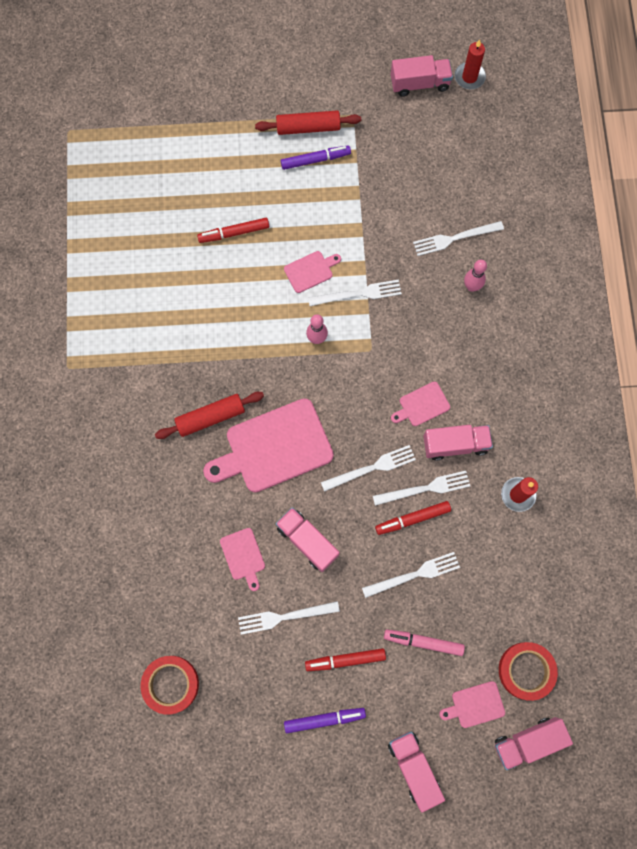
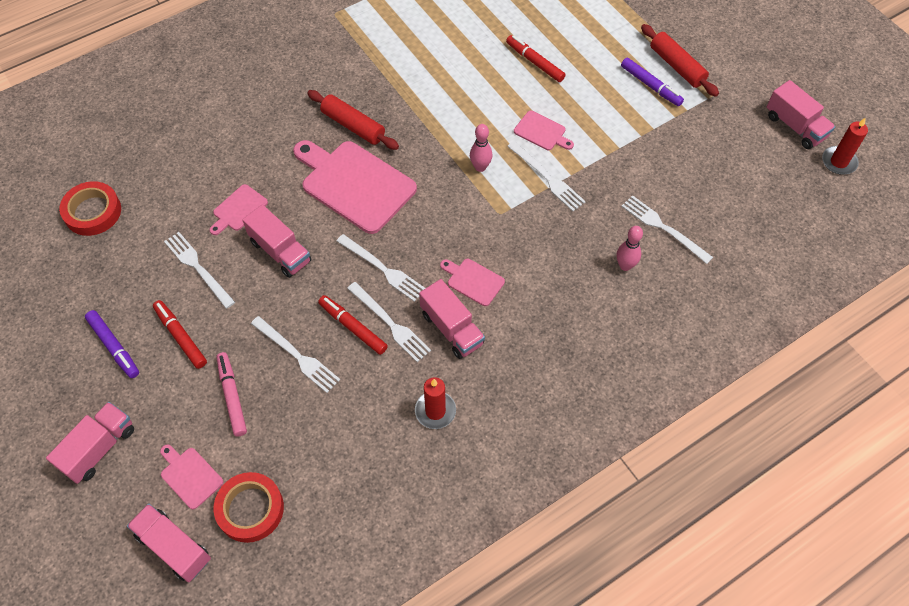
camera: 60 degrees right, 15 degrees down
pink truck [276,507,340,572] -> pink truck turned 120 degrees clockwise [242,205,312,278]

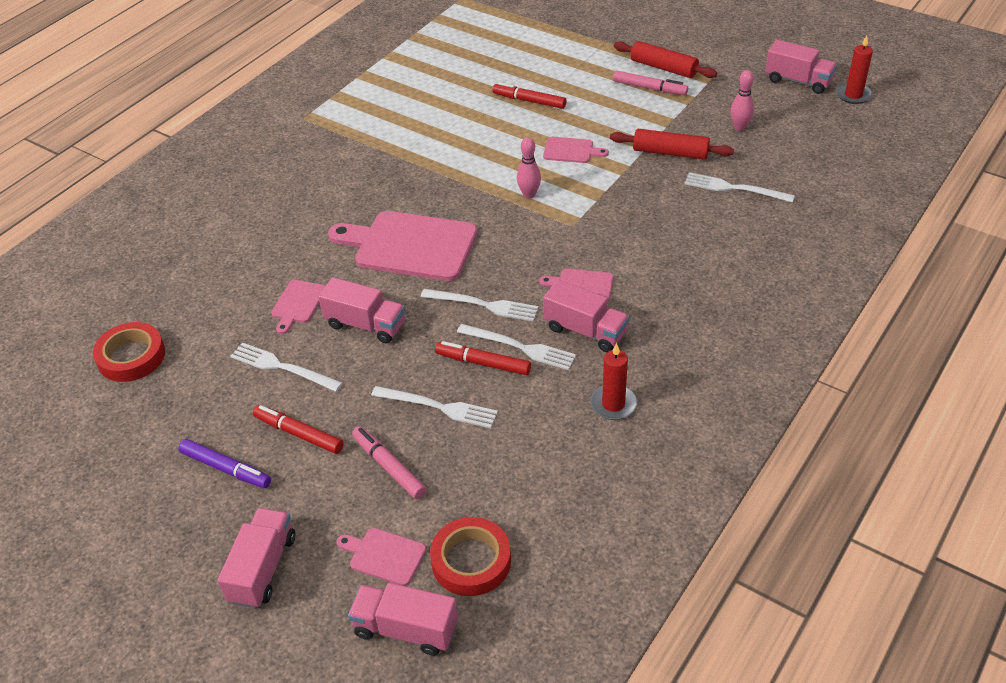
camera: 20 degrees left, 15 degrees down
red rolling pin [307,90,399,150] -> red rolling pin moved to [610,129,734,160]
white fork [507,141,586,211] -> none
pink bowling pin [617,226,643,271] -> pink bowling pin moved to [730,70,754,131]
purple marker [621,58,684,106] -> pink marker [613,71,688,95]

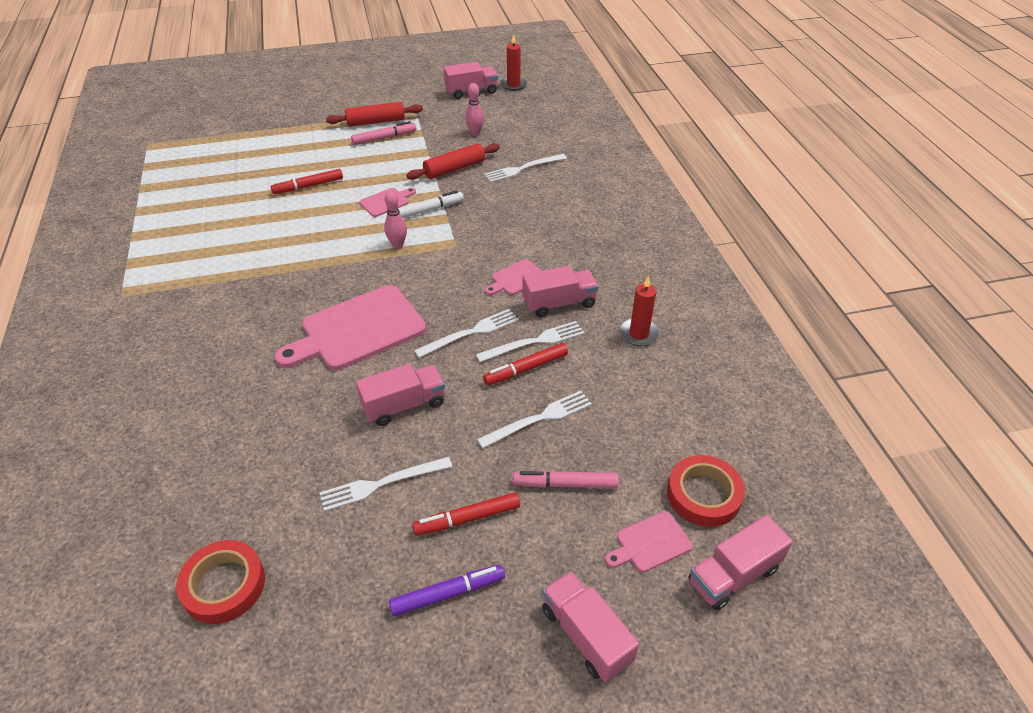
camera: 50 degrees left, 0 degrees up
pink cutting board [271,280,325,334] -> none
none -> white marker [398,190,464,218]

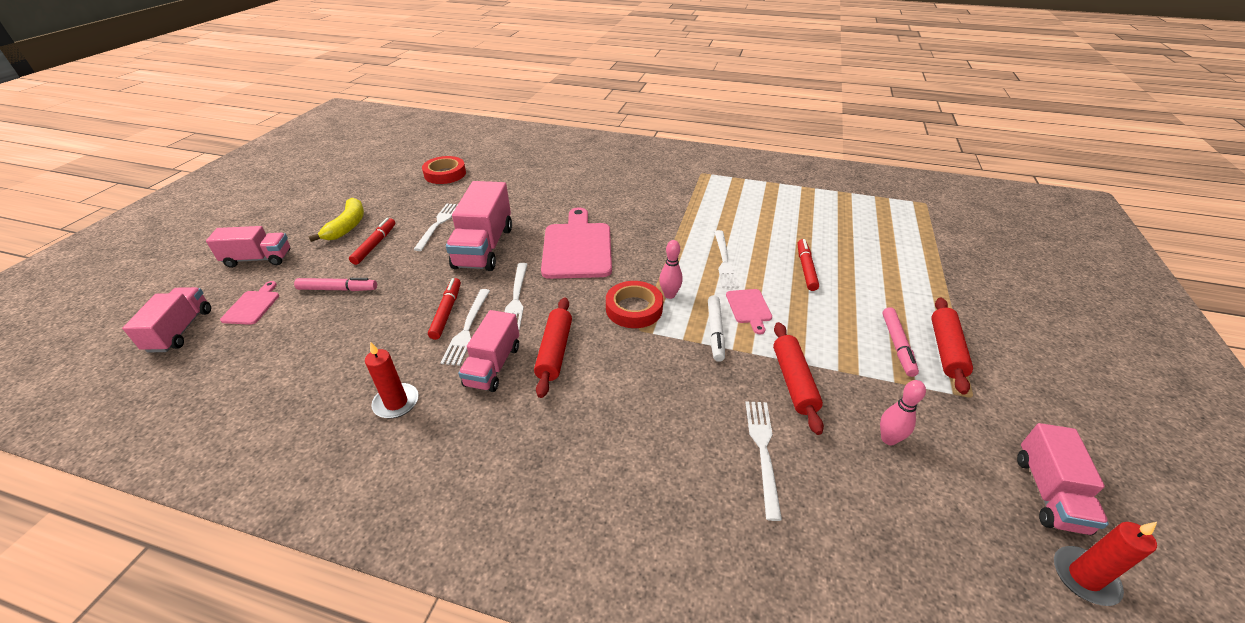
camera: 120 degrees right, 5 degrees down
pink truck [356,364,445,426] -> pink truck [446,181,512,271], size x1.58
purple marker [389,565,505,616] -> yellow banana [308,198,364,242]
white fork [477,391,592,448] -> white fork moved to [714,230,739,288]
pink cutting board [485,259,542,295] -> red rolling pin [534,298,572,398]
pink marker [513,470,619,488] -> pink marker turned 60 degrees clockwise [294,278,377,291]
red tape [667,455,745,527] -> red tape moved to [606,281,663,328]

